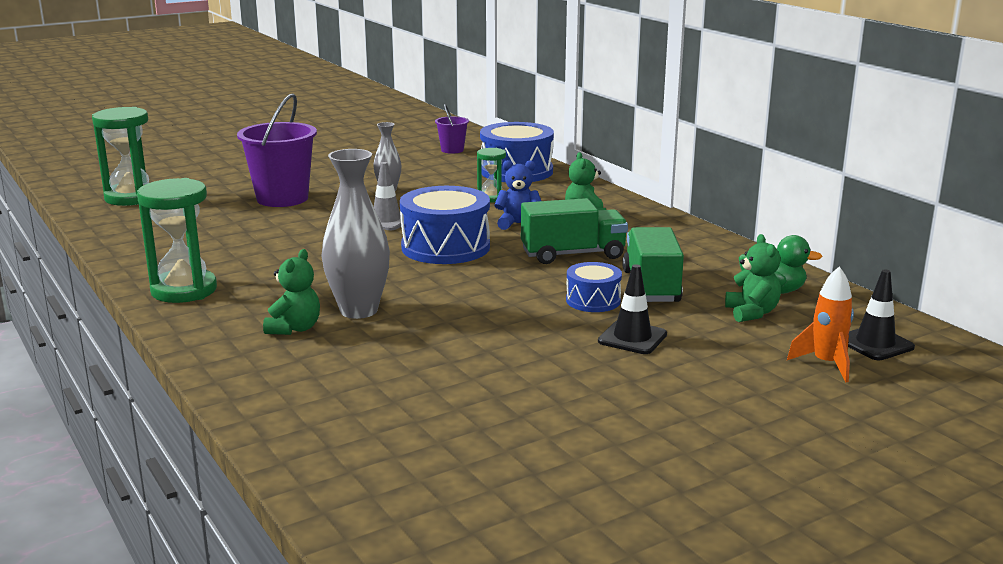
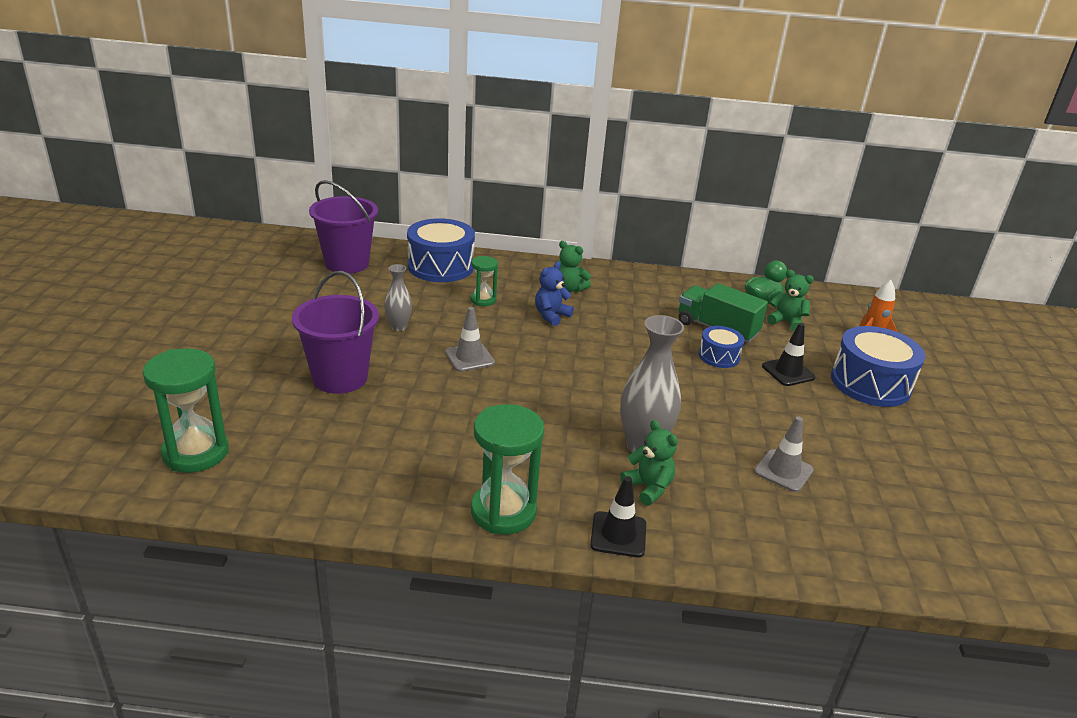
camera: 55 degrees left, 10 degrees up
blue drum [400,186,490,264] -> blue drum moved to [831,326,925,407]
purple bucket [435,104,469,154] -> purple bucket [309,180,378,274], size x1.97
green truck [521,198,628,264] -> none
black traffic cone [848,270,915,360] -> black traffic cone moved to [590,476,646,557]
none -> grey traffic cone [754,416,814,492]

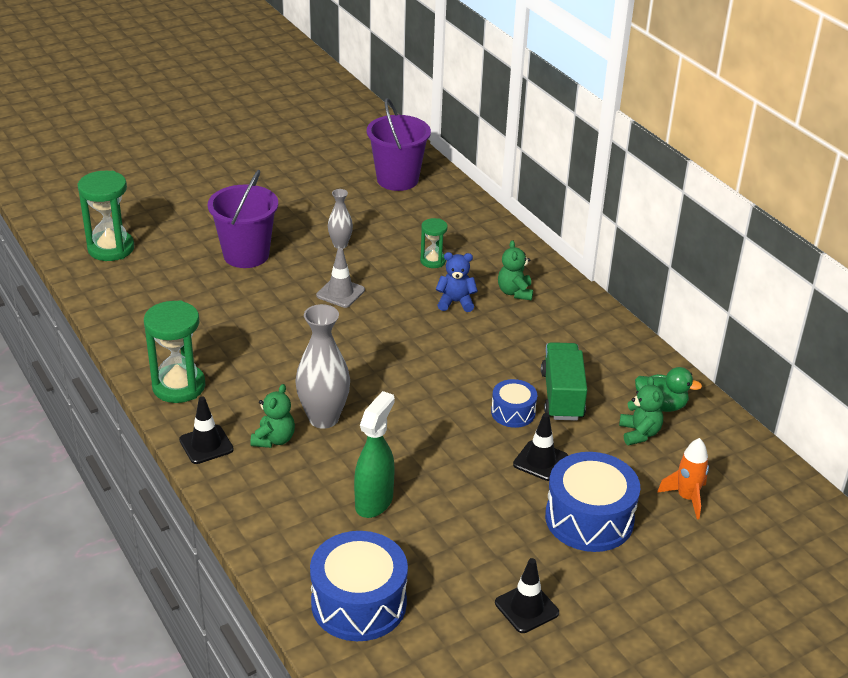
camera: 55 degrees right, 5 degrees up
blue drum [407,218,475,282] -> blue drum moved to [310,531,408,641]
grey traffic cone [754,416,814,492] -> green spray bottle [354,391,395,518]
none -> black traffic cone [495,558,559,633]

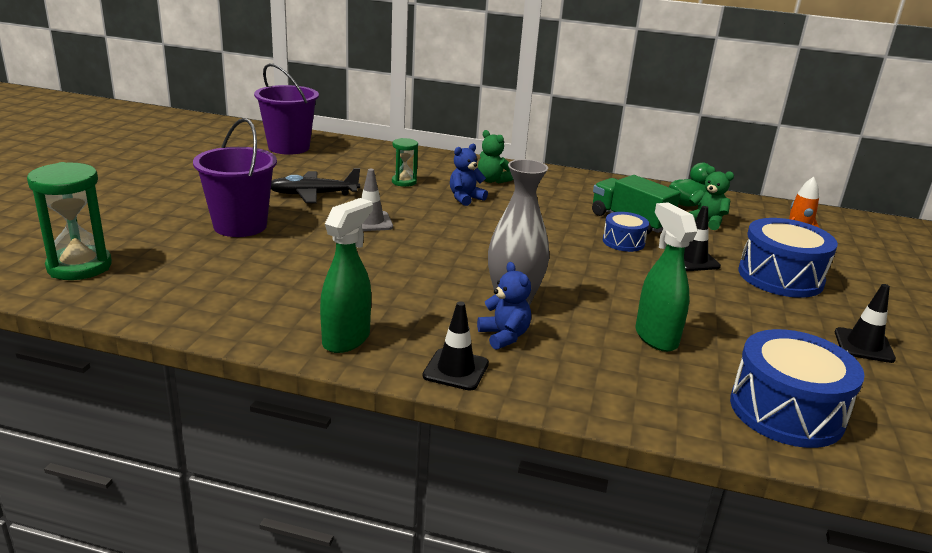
camera: 45 degrees left, 10 degrees down
green hourglass [144,300,205,403] -> green spray bottle [320,198,373,353]
green teddy bear [250,384,295,448] -> blue teddy bear [477,262,531,350]
grey vase [328,189,353,249] -> black plane [271,168,360,203]

